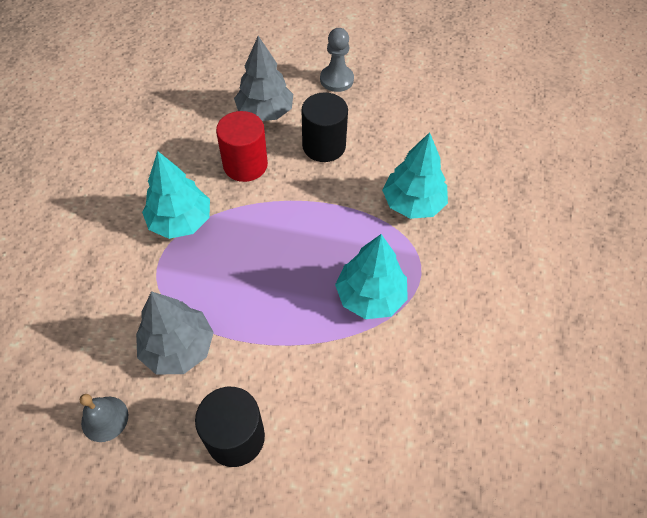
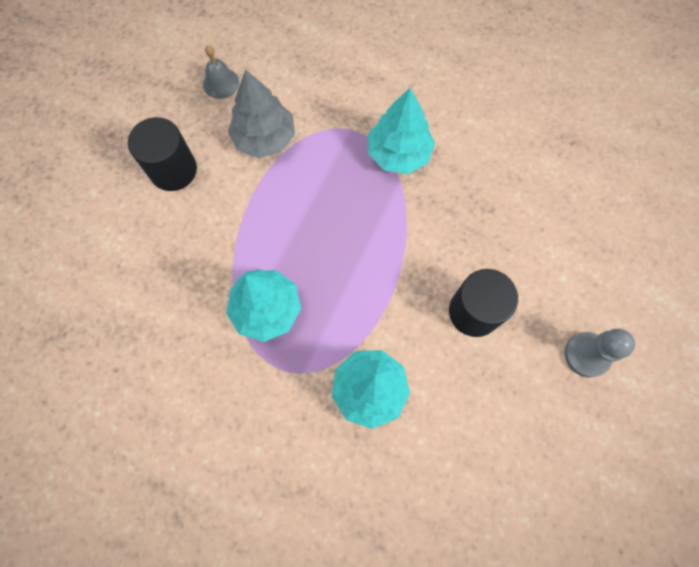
camera: 105 degrees right, 15 degrees up
red cylinder [216,111,268,182] -> none
grey tree [234,36,293,121] -> none

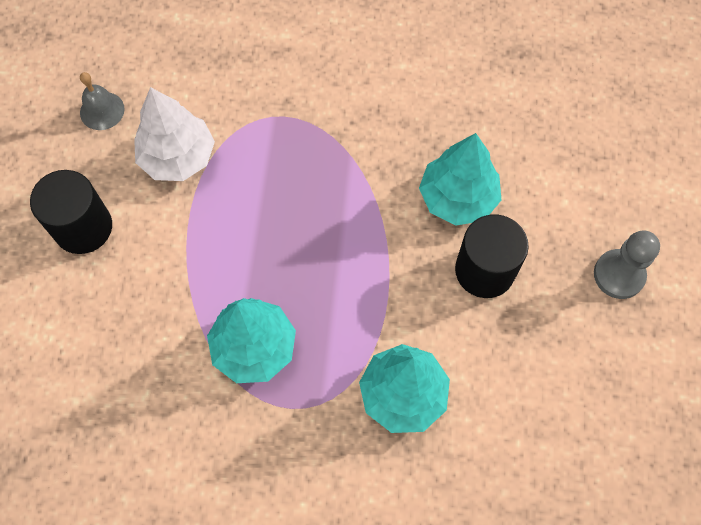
camera: 20 degrees left, 5 degrees down
grey tree [228,69,295,158] -> white tree [134,87,215,181]
turquoise tree [368,88,435,174] -> turquoise tree moved to [419,133,501,226]

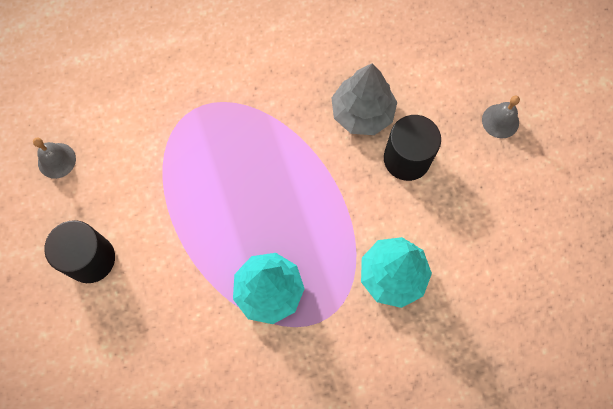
camera: 25 degrees left, 5 degrees up
white tree [134,87,215,181] -> none
turquoise tree [419,133,501,226] -> grey tree [331,63,397,135]
grey pawn [594,231,660,299] -> grey bell [482,95,520,138]

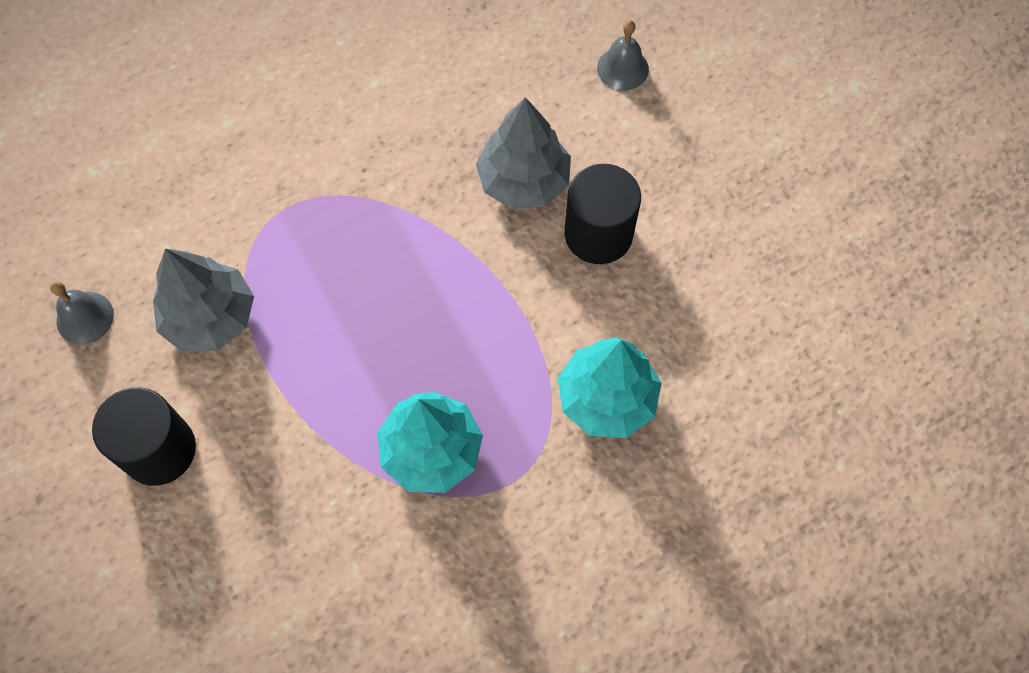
camera: 10 degrees left, 5 degrees down
grey bell [482,95,520,138] -> grey bell moved to [597,20,649,90]
none -> grey tree [153,249,254,352]

